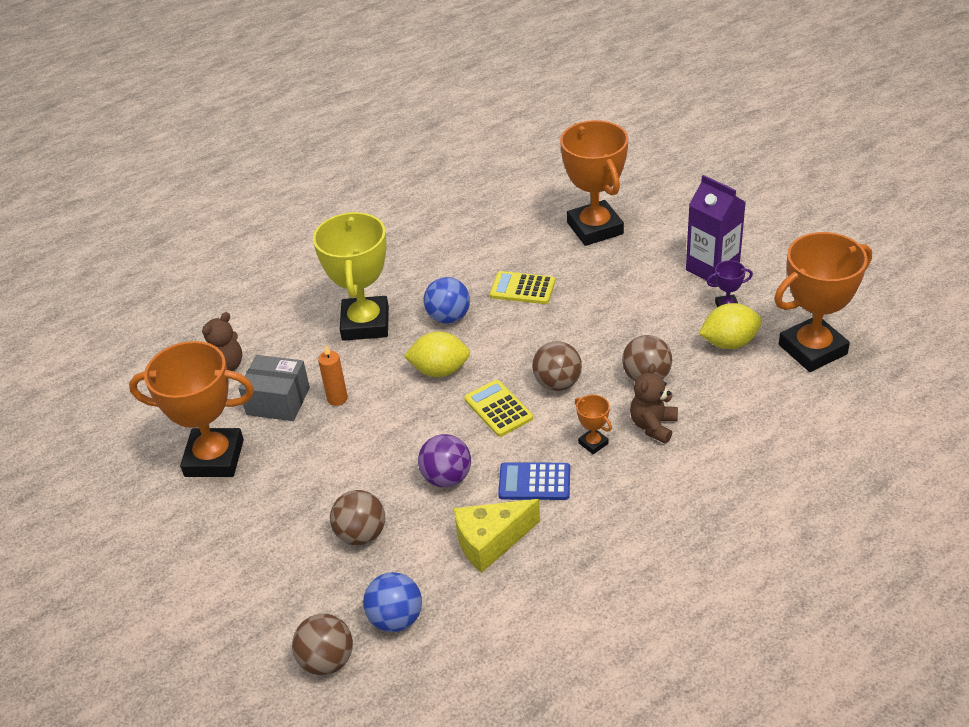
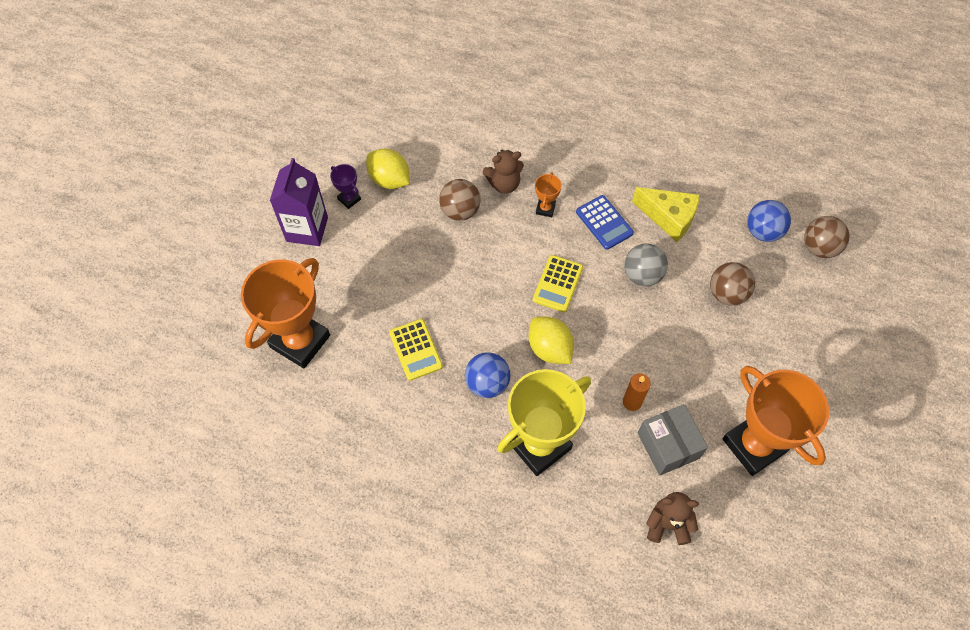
camera: 130 degrees left, 20 degrees up
purple ball [418,434,471,487] -> grey ball [624,243,668,287]
brown ball [532,341,582,391] -> none
orange trophy [774,232,872,372] -> none

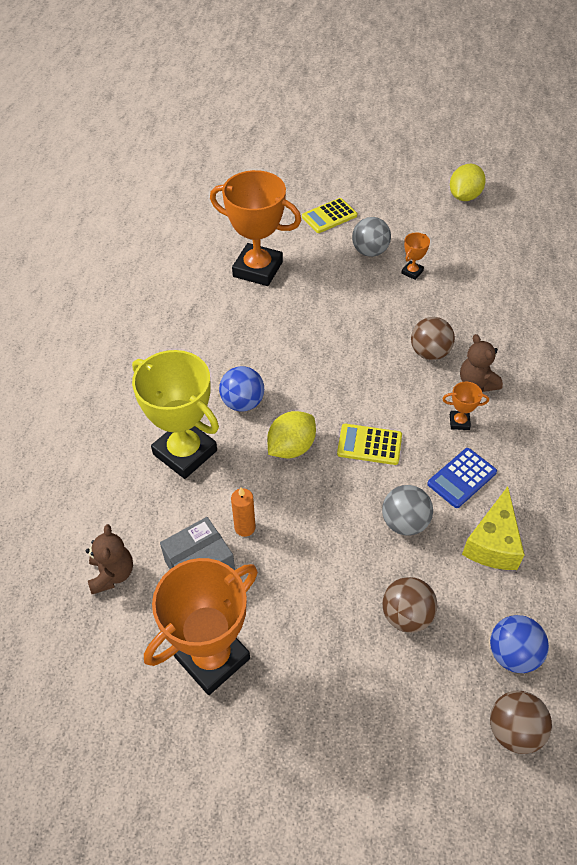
camera: 80 degrees right, 10 degrees down
purple carton [270,158,328,246] -> grey ball [352,217,391,257]
purple trophy [330,164,361,209] -> orange trophy [401,233,430,280]
yellow lemon [366,149,409,189] -> yellow lemon moved to [450,164,486,201]
yellow calculator [389,319,443,381] -> yellow calculator moved to [302,198,357,233]

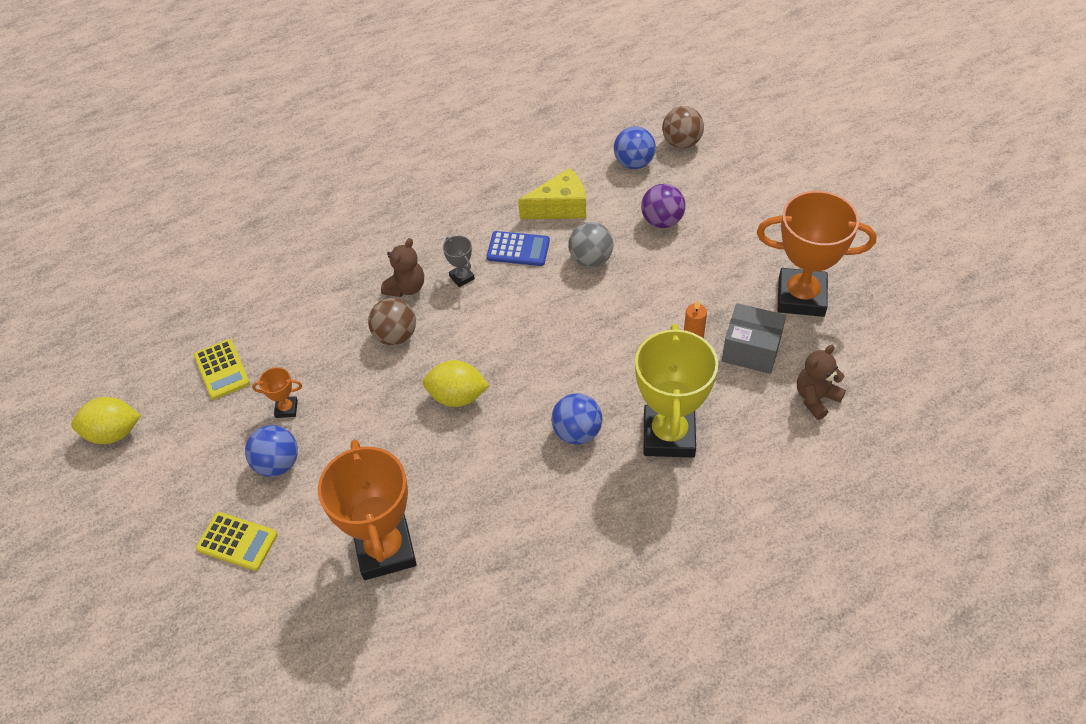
camera: 125 degrees left, 0 degrees up
yellow lemon [267,411,316,458] -> yellow lemon moved to [423,360,490,407]
yellow calculator [337,424,402,465] -> yellow calculator moved to [194,339,250,399]
grey ball [352,217,391,257] -> blue ball [245,425,298,477]
brown ball [382,577,437,633] -> purple ball [641,184,686,228]
orange trophy [442,382,489,430] -> grey trophy [443,236,475,287]

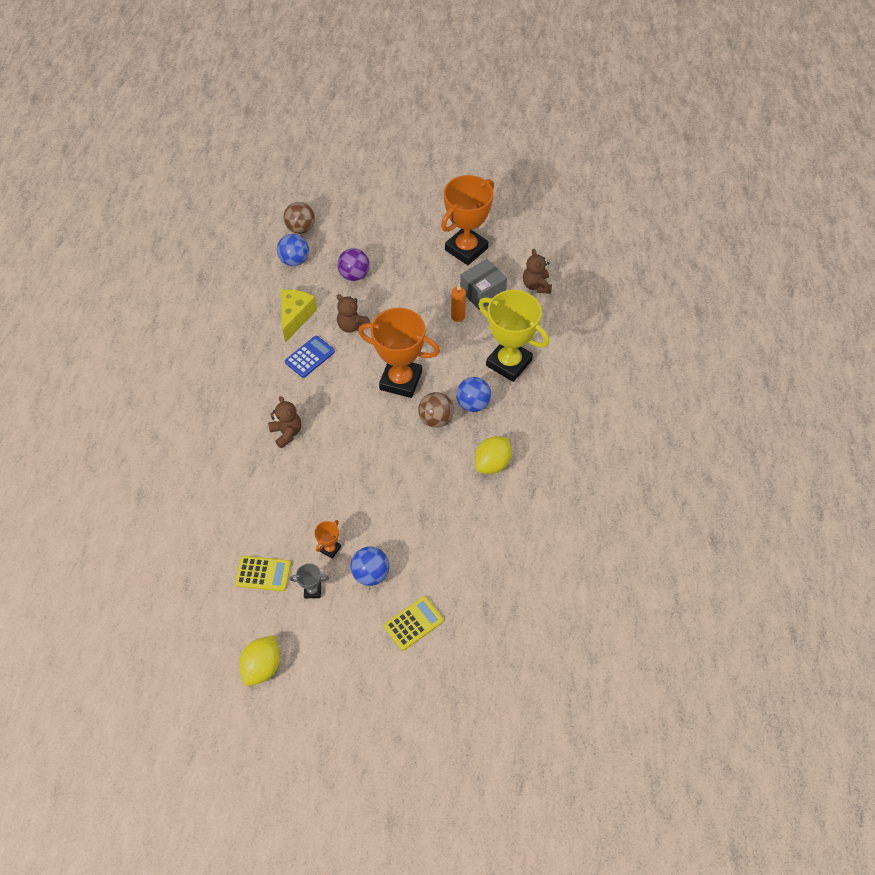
camera: 60 degrees left, 5 degrees up
orange trophy [318,440,417,580] -> orange trophy moved to [358,308,440,398]
brown ball [368,298,416,345] -> brown ball moved to [418,392,454,428]
yellow lemon [423,360,490,407] -> yellow lemon moved to [475,436,512,474]
grey trophy [443,236,475,287] -> grey trophy moved to [290,563,329,598]
grey ball [568,222,614,267] -> brown teddy bear [337,294,371,333]

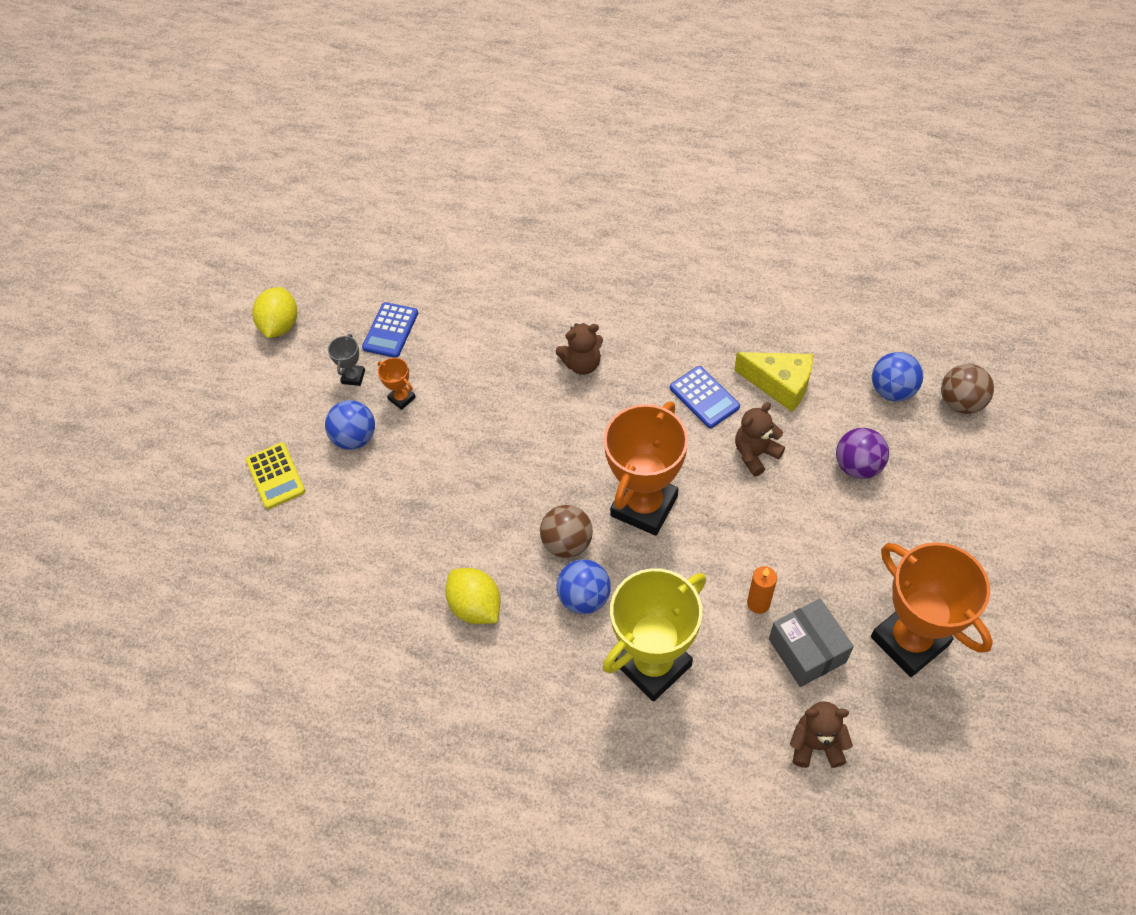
camera: 105 degrees right, 0 degrees up
yellow calculator [235,556,291,591] -> blue calculator [362,302,418,358]
yellow lemon [239,635,280,686] -> yellow lemon turned 60 degrees clockwise [252,287,297,338]

